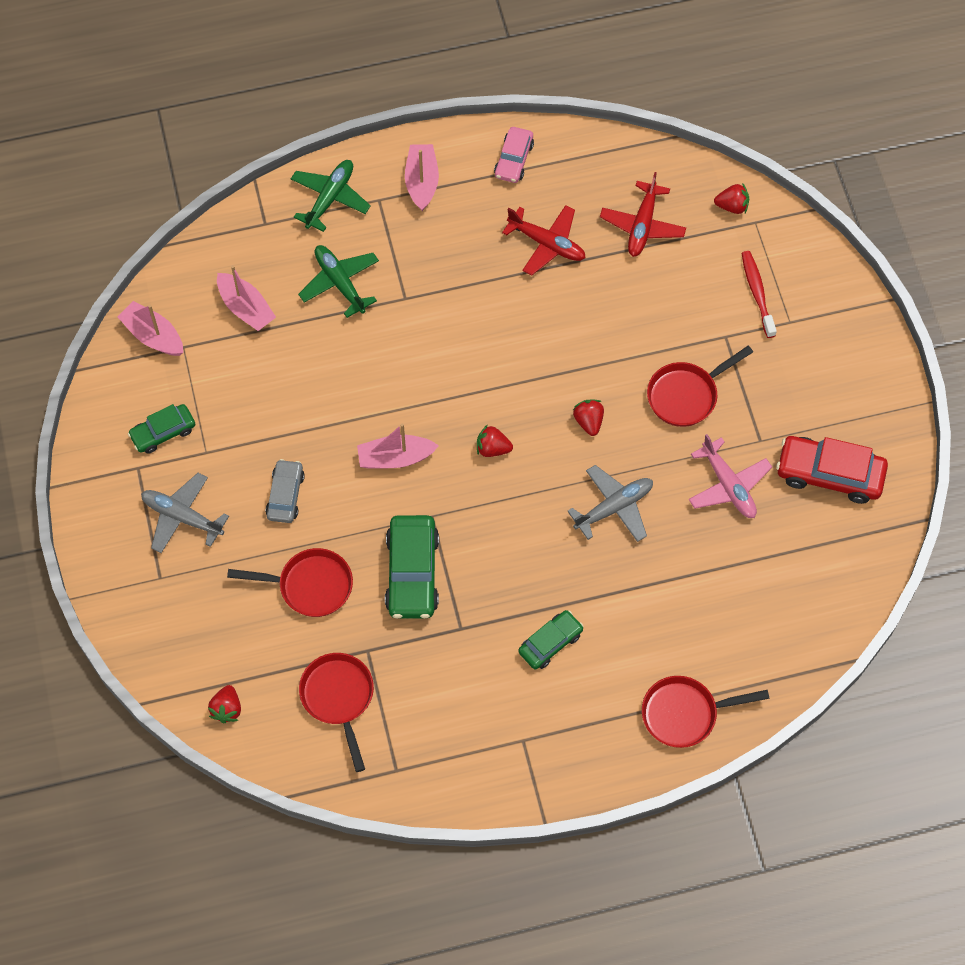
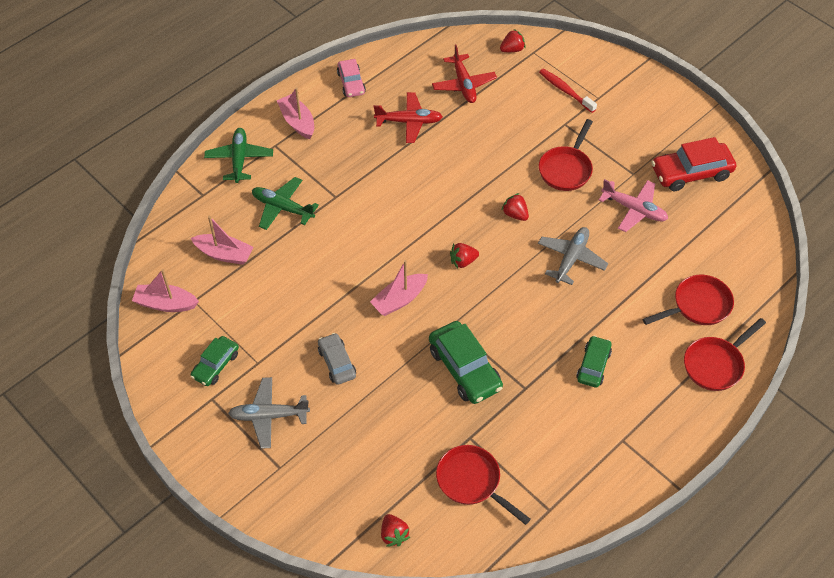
camera: 30 degrees left, 10 degrees down
red pan [227,548,353,617] -> red pan moved to [643,275,734,325]

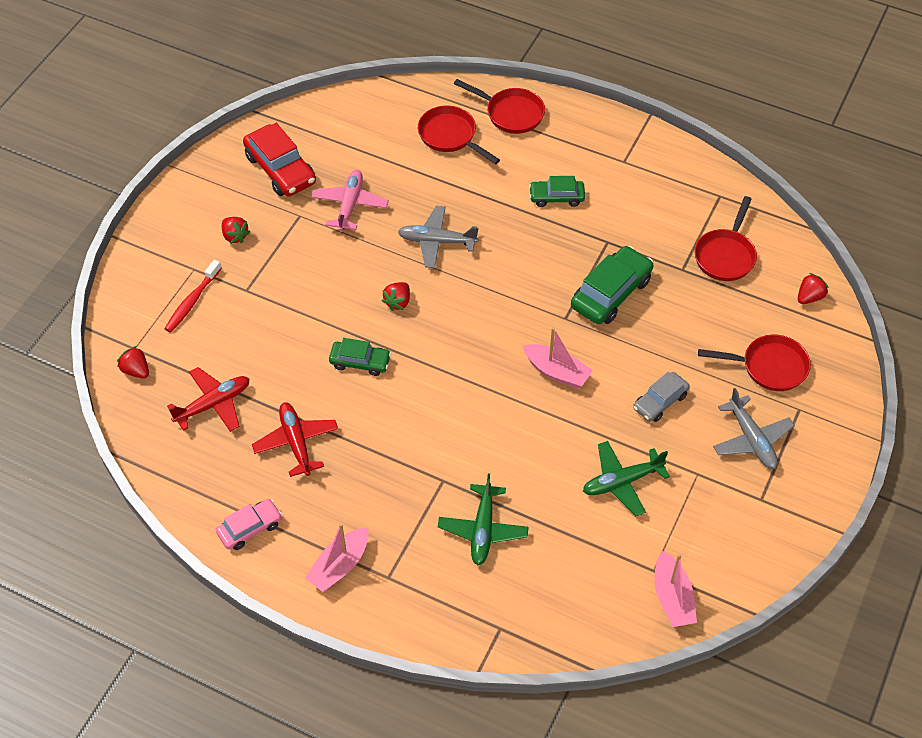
camera: 110 degrees left, 0 degrees up
pink boat [191,216,253,265] -> none
green car [191,336,239,386] -> green car moved to [329,338,391,376]
green plane [204,128,273,183] -> green plane moved to [583,441,670,516]
red strawberry [450,243,479,268] -> red strawberry moved to [222,217,250,244]
red pan [539,119,593,191] -> red pan moved to [698,335,811,391]

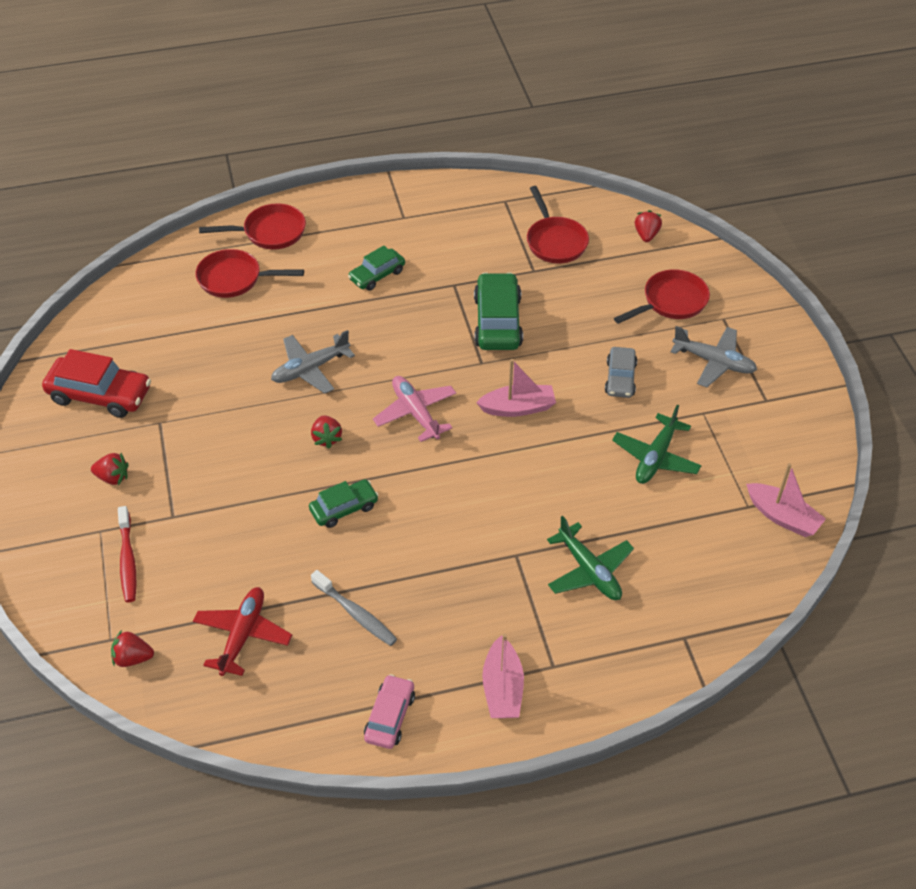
camera: 40 degrees left, 5 degrees down
red plane [252,402,338,477] -> grey toothbrush [311,570,397,646]
pink plane [311,170,389,231] -> pink plane moved to [373,376,456,442]

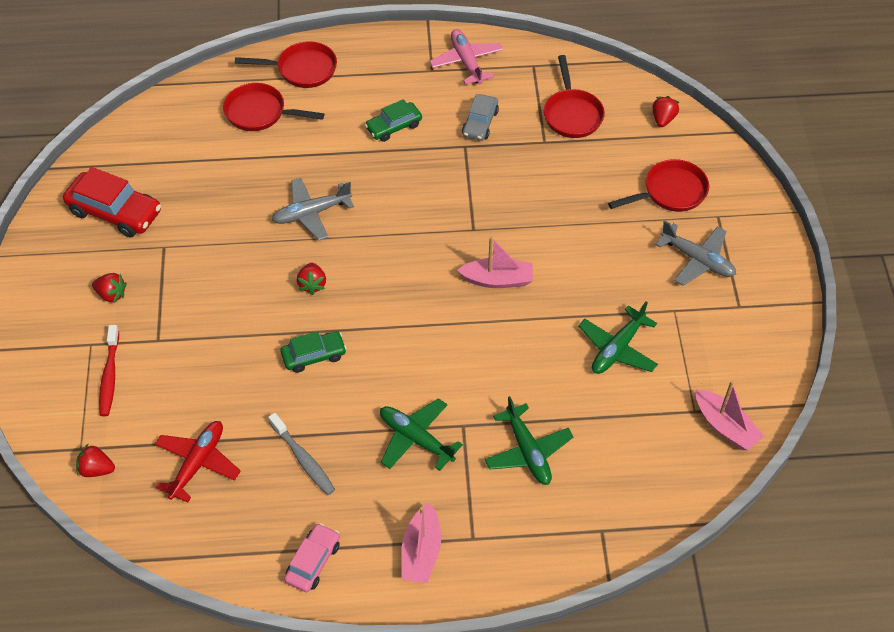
camera: 10 degrees right, 5 degrees up
pink plane [373,376,456,442] -> pink plane moved to [429,29,503,85]
green car [474,272,523,350] -> none
grey car [605,347,637,398] -> grey car moved to [462,94,499,141]
none -> green plane [380,398,463,471]

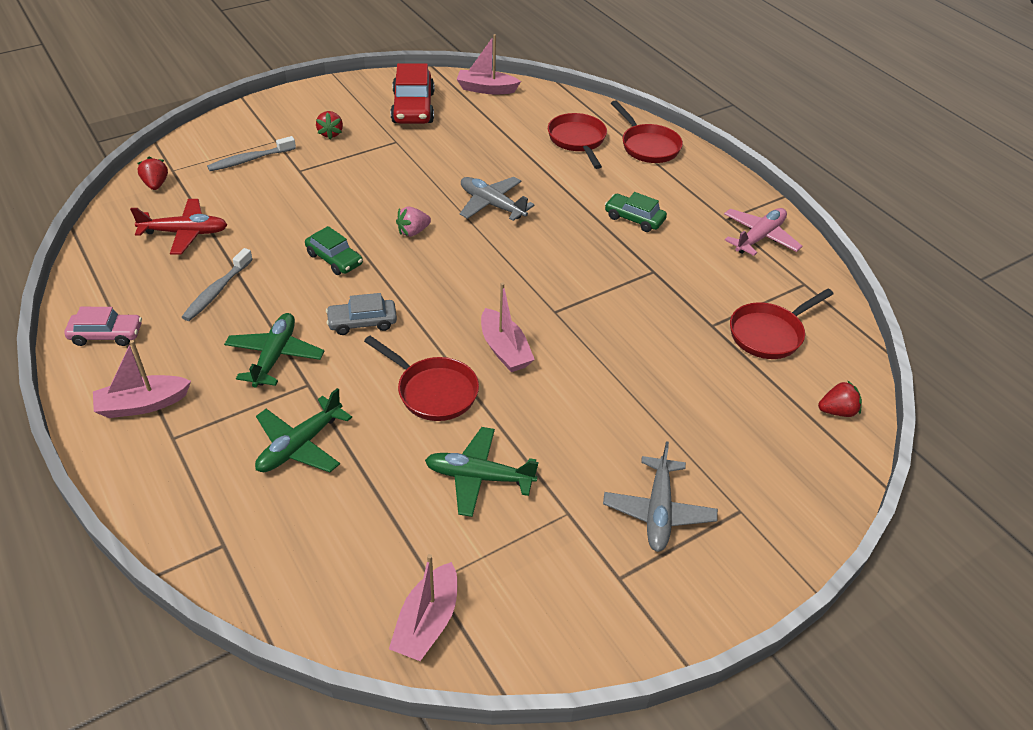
camera: 60 degrees right, 10 degrees down
red toothbrush [99,325,119,416] -> grey toothbrush [207,136,296,171]
red strawberry [297,263,326,295] -> pink strawberry [396,207,431,237]
grey car [462,94,499,141] -> grey car moved to [326,293,397,335]
red pan [608,159,709,212] -> red pan moved to [364,336,479,421]
none -> pink boat [457,34,521,94]

